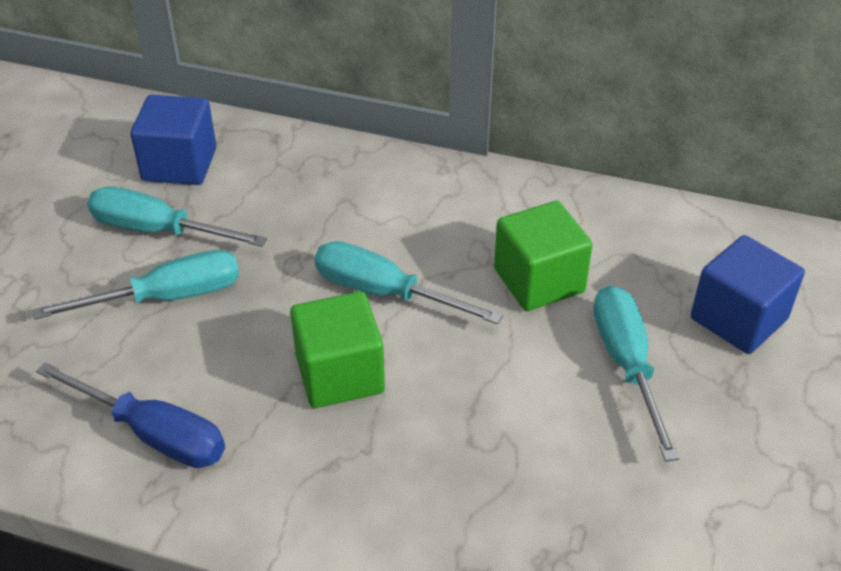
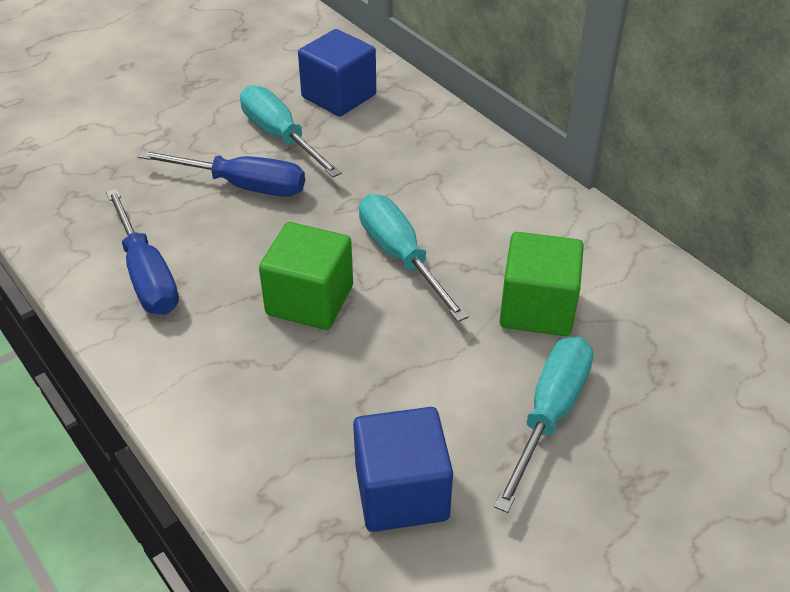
camera: 35 degrees right, 0 degrees up
turquoise screwdriver [33,250,239,319] -> blue screwdriver [138,150,305,197]
blue cube [691,235,805,354] -> blue cube moved to [353,407,453,532]

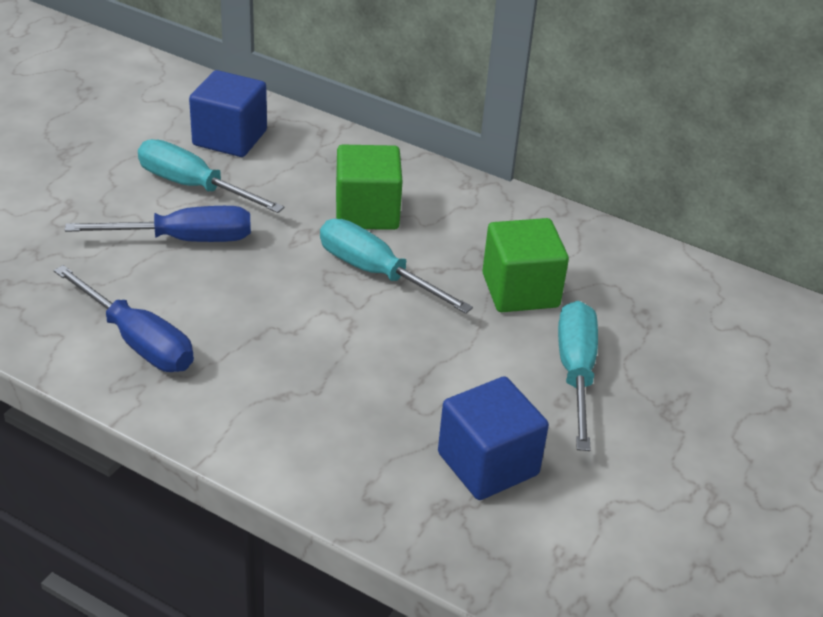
camera: 25 degrees left, 5 degrees down
green cube [259,222,353,330] -> green cube moved to [336,145,403,230]

